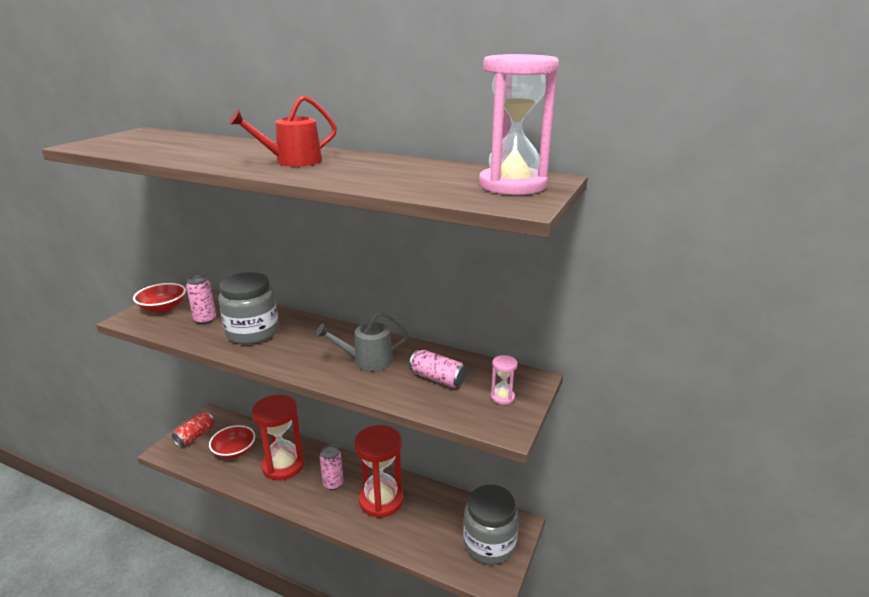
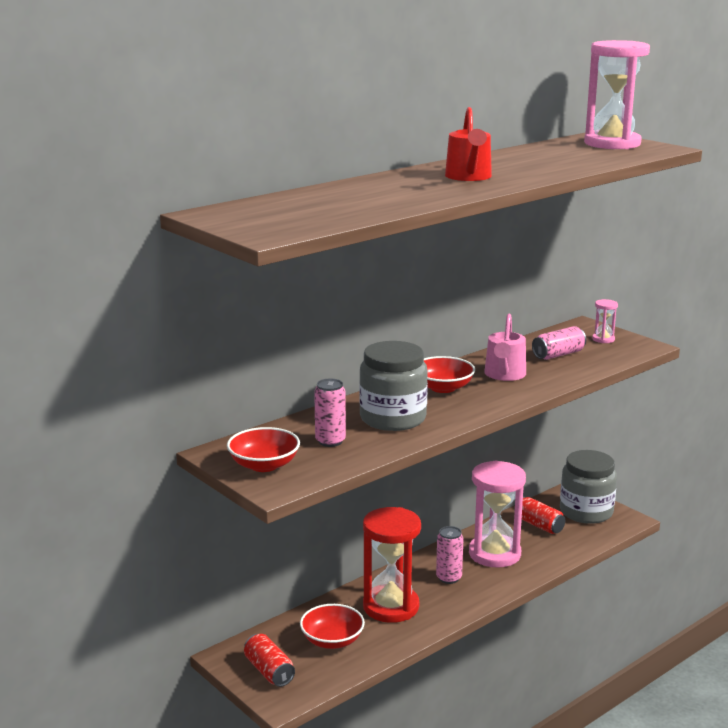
camera: 65 degrees left, 5 degrees down
grey watering can [315,311,408,371] -> pink watering can [484,313,526,381]
red hourglass [354,425,404,518] -> pink hourglass [469,461,526,568]
none -> red bowl [424,356,475,393]
none -> red can [514,497,565,534]

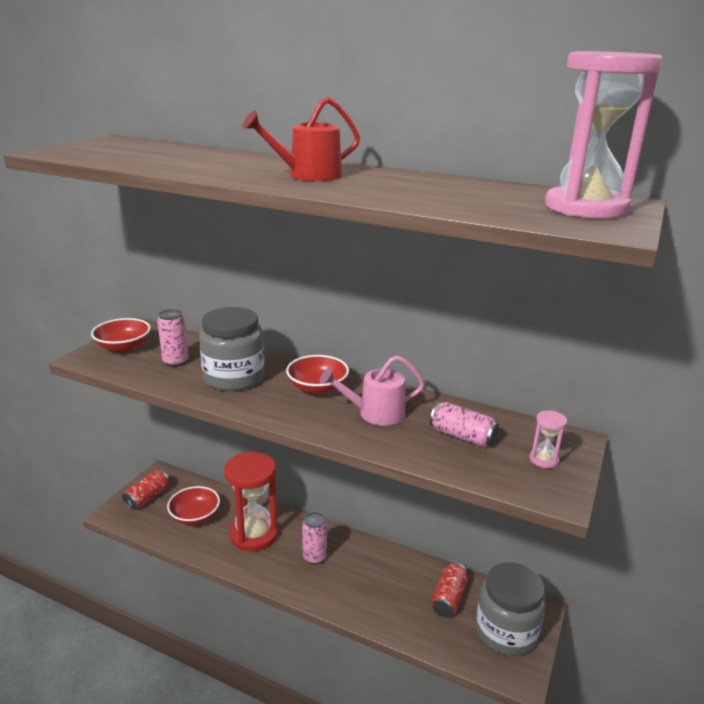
camera: 65 degrees right, 5 degrees up
pink hourglass [469,461,526,568] -> none

